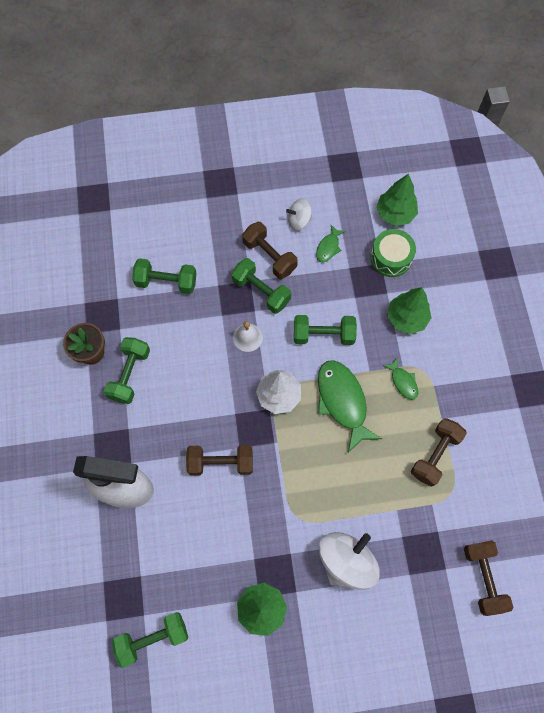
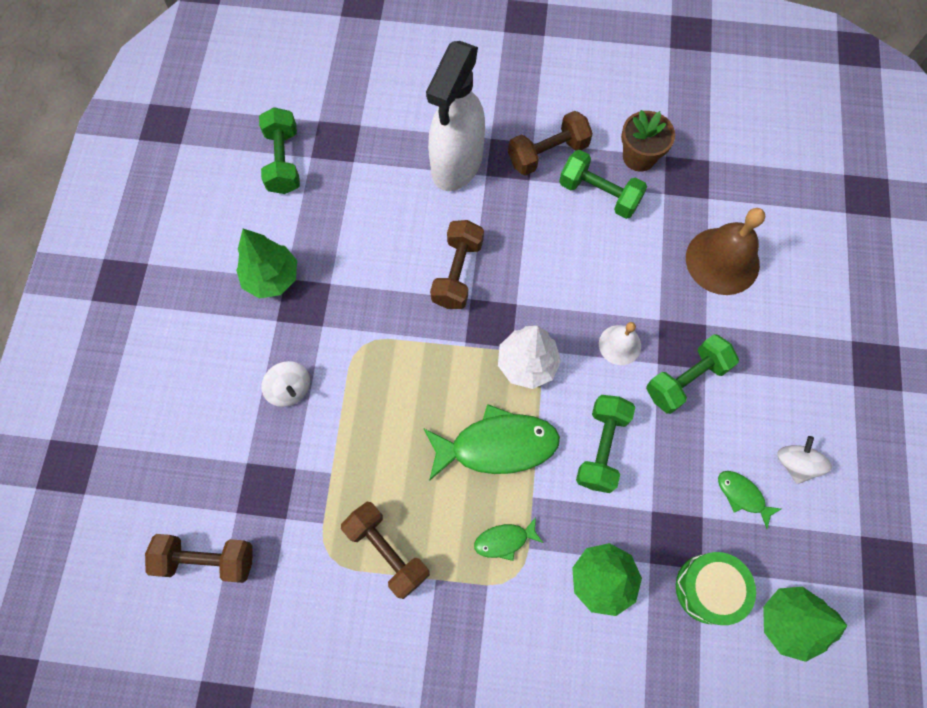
camera: 105 degrees right, 0 degrees up
green dumbbell [132,258,197,294] -> brown bell [686,208,765,295]
brown dumbbell [242,222,298,279] -> brown dumbbell moved to [508,111,593,176]
white spinning top [319,532,380,590] -> white spinning top [262,361,310,407], size x0.56

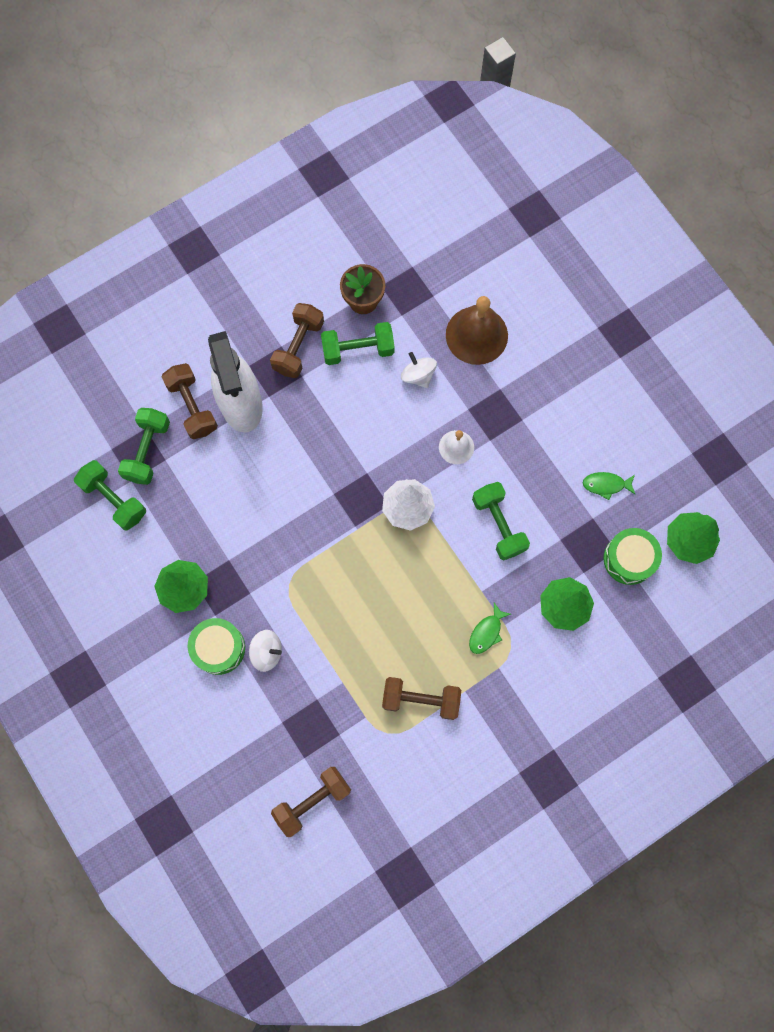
camera: 40 degrees left, 5 degrees up
green fish [423,404,560,481] -> none
brown dumbbell [430,220,484,309] -> brown dumbbell moved to [162,363,218,439]
green dumbbell [646,334,739,414] -> green dumbbell moved to [118,408,170,485]
white spinning top [777,436,832,484] -> white spinning top moved to [401,352,437,388]
none -> green drum [188,618,245,675]

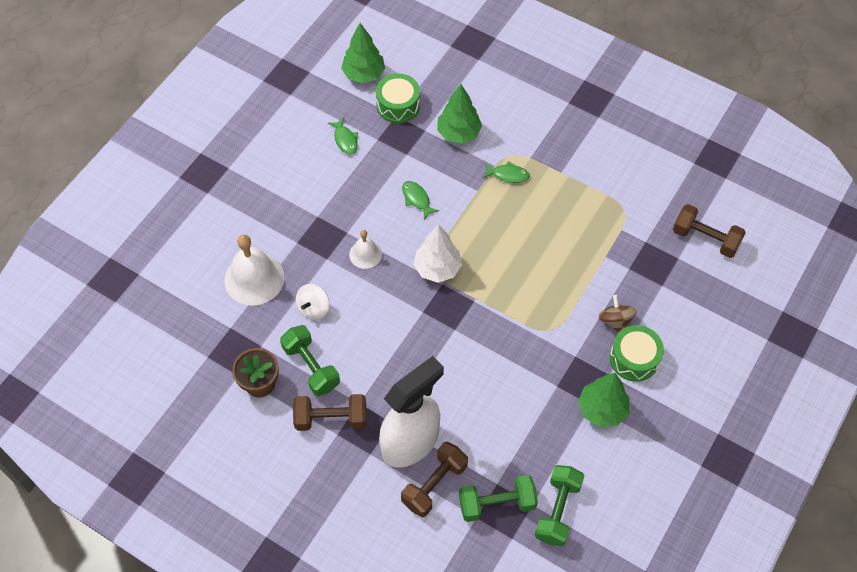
camera: 115 degrees left, 15 degrees down
white spinning top [249,630,282,672] -> brown spinning top [599,295,637,333]
brown dumbbell [382,677,461,720] -> none
brown bell [446,296,508,365] -> white bell [224,234,285,306]
green dumbbell [472,482,530,560] -> green fish [402,181,439,219]

